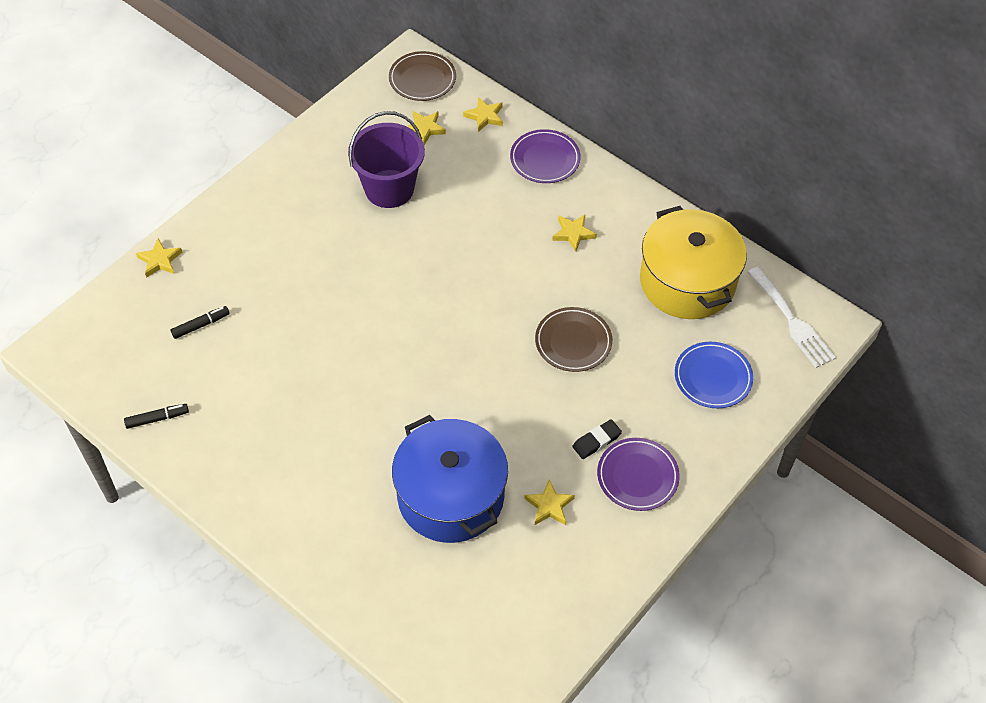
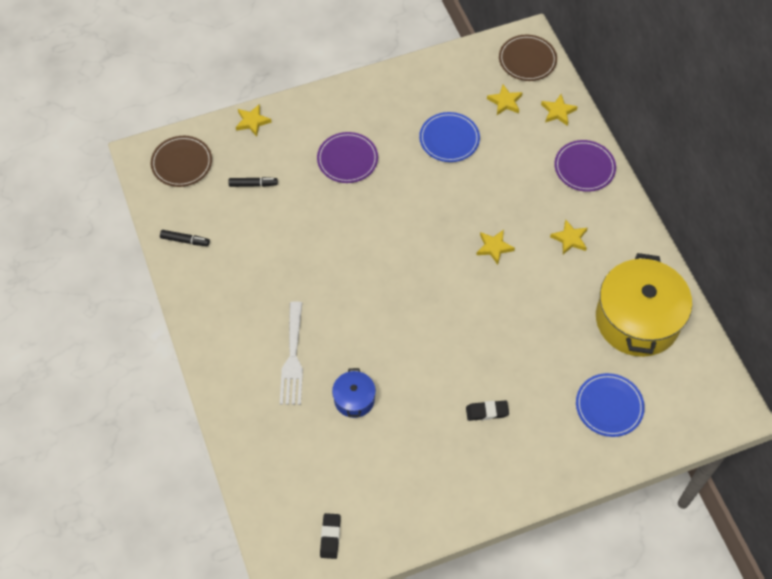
camera: 30 degrees right, 5 degrees up
purple bucket [348,111,425,208] -> blue plate [419,112,480,162]
blue pot [392,415,508,543] -> blue pot [332,368,376,418], size x0.46
yellow star [524,479,575,525] -> yellow star moved to [476,230,515,265]
brown plate [535,307,612,372] -> brown plate moved to [151,136,212,187]
purple plate [597,438,680,511] -> purple plate moved to [317,132,378,183]
white fork [748,267,836,368] -> white fork moved to [280,301,303,405]
none -> black eraser [320,513,341,559]

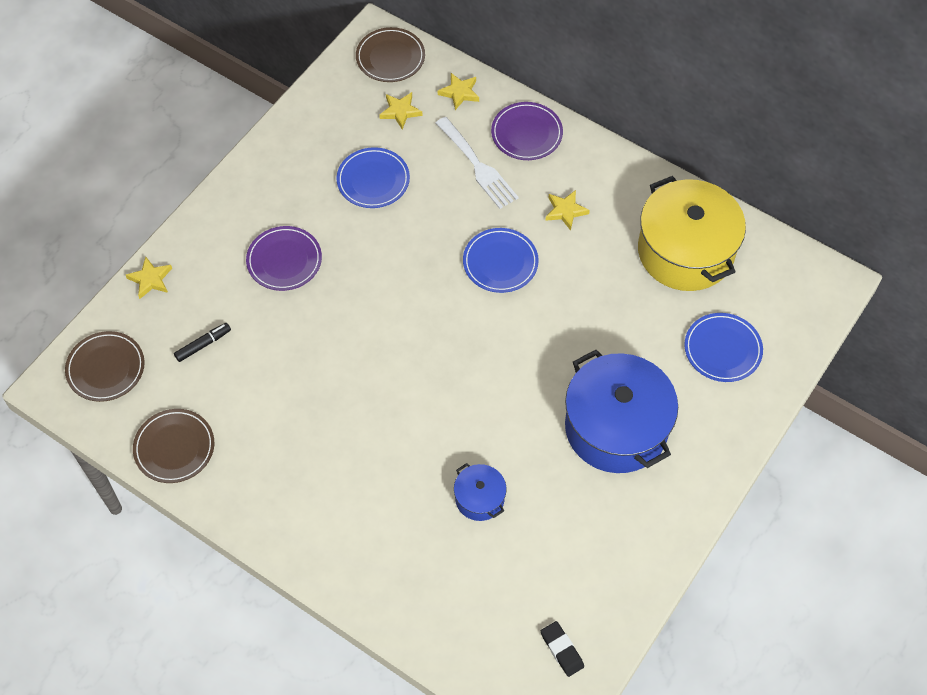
camera: 35 degrees left, 0 degrees up
black marker [160,230,210,246] -> brown plate [133,409,214,483]
white fork [280,301,303,405] -> white fork moved to [436,117,519,209]
black eraser [466,400,509,421] -> blue pot [565,350,678,473]
yellow star [476,230,515,265] -> blue plate [463,228,539,293]

